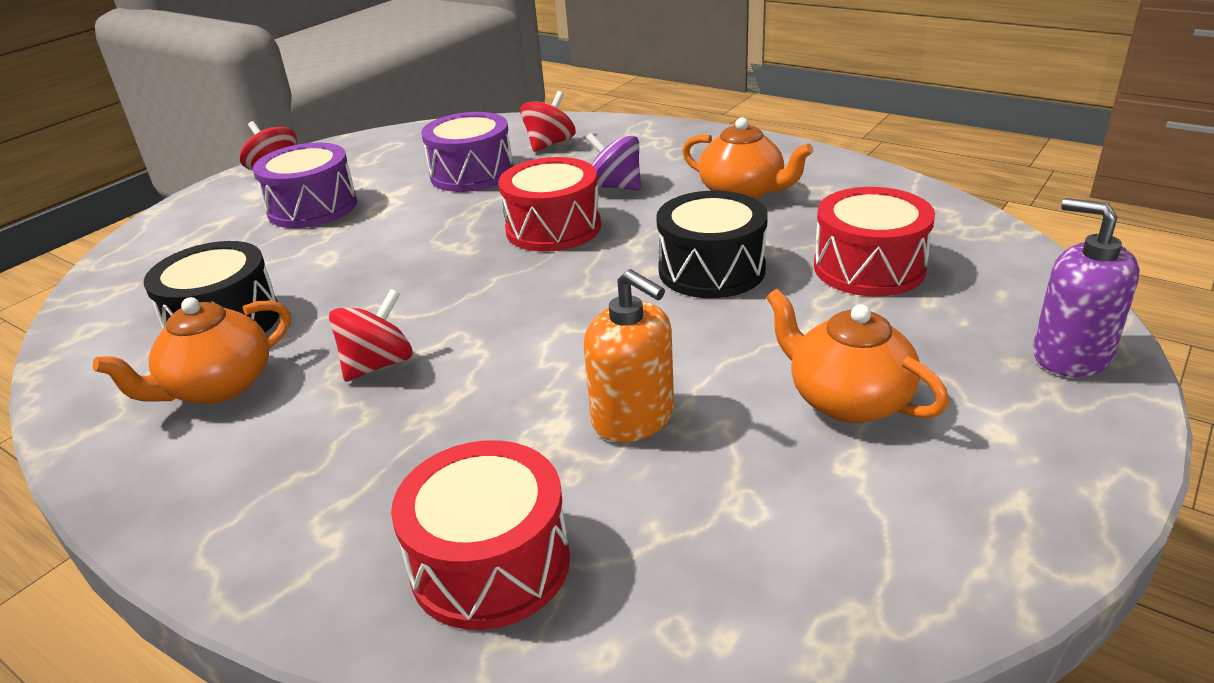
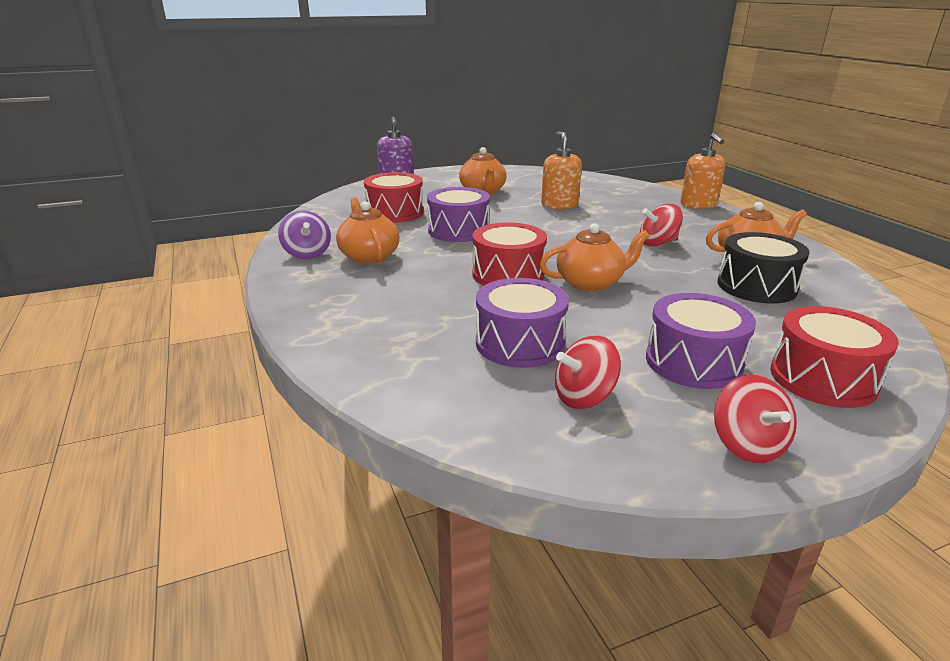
camera: 150 degrees left, 5 degrees down
red drum [391,440,570,630] -> red drum moved to [770,306,899,408]
red spinning top [520,91,576,152] -> red spinning top moved to [555,336,621,409]
purple spinning top [586,133,641,190] -> purple spinning top moved to [278,211,331,259]
black drum [656,191,768,298] -> purple drum [427,187,490,242]
none -> orange teapot [539,223,649,292]
none -> orange soap dispenser [680,133,726,209]

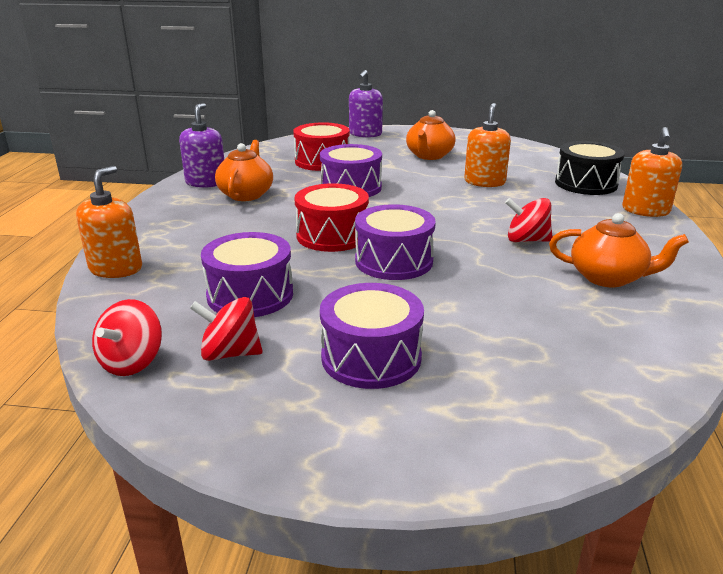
camera: 30 degrees right, 0 degrees up
purple spinning top [278,211,331,259] -> purple soap dispenser [179,103,224,188]
orange teapot [539,223,649,292] -> purple drum [355,204,436,280]
red spinning top [714,375,797,463] -> red spinning top moved to [92,299,162,376]
black drum [717,232,810,304] -> black drum moved to [555,141,625,195]
red drum [770,306,899,408] -> none
none -> orange soap dispenser [76,166,142,278]

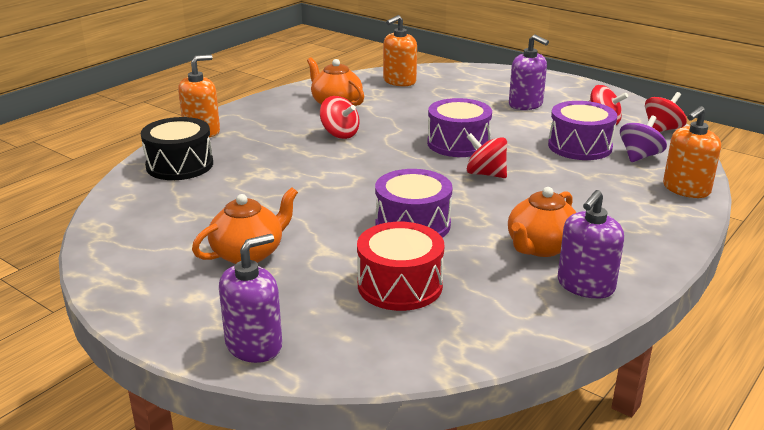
camera: 150 degrees left, 0 degrees up
red drum [294,183,369,252] -> red spinning top [467,133,507,178]
purple drum [320,283,424,389] -> purple soap dispenser [509,34,549,110]
orange soap dispenser [464,103,511,187] -> orange soap dispenser moved to [383,15,417,86]
none -> purple spinning top [620,115,667,162]

